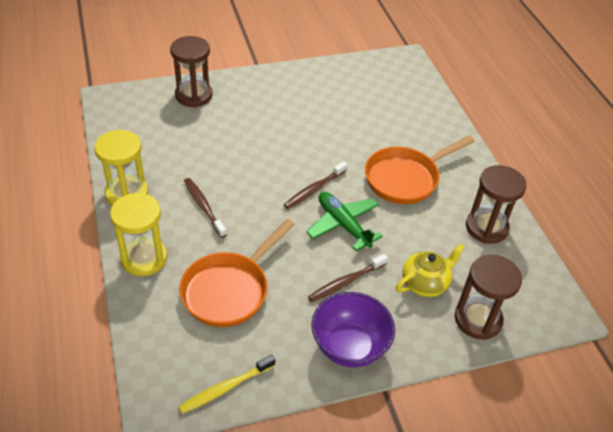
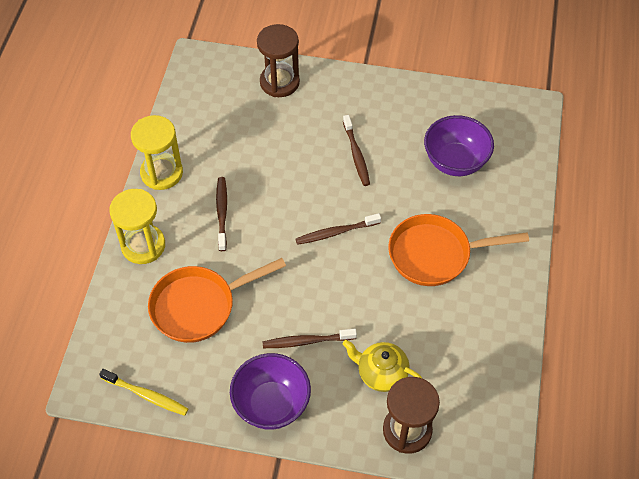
camera: 30 degrees right, 10 degrees up
yellow toothbrush [179,355,275,414] -> yellow toothbrush turned 150 degrees counterclockwise [99,369,188,416]
green plane [306,192,383,251] -> none
yellow teapot [396,244,465,297] -> yellow teapot turned 150 degrees counterclockwise [343,340,422,392]
brown hourglass [466,165,527,244] -> none
none -> brown toothbrush [343,115,370,186]
none -> purple bowl [424,115,494,176]

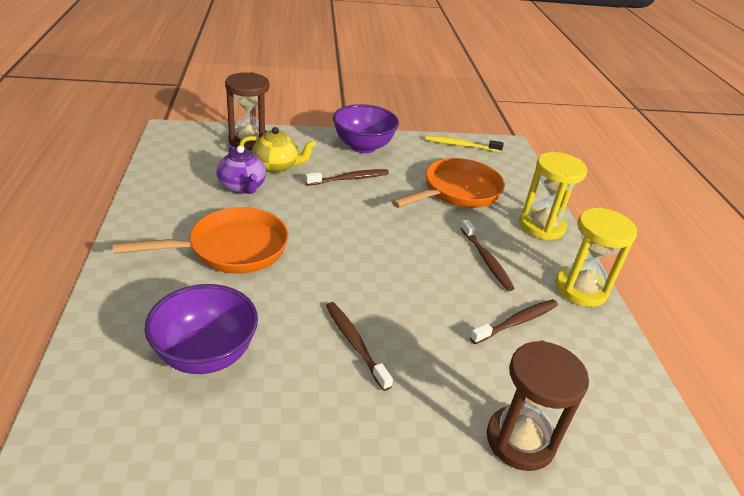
camera: 160 degrees right, 20 degrees down
brown toothbrush [295,213,381,245] -> brown toothbrush moved to [470,299,558,344]
none -> purple teapot [216,146,266,194]

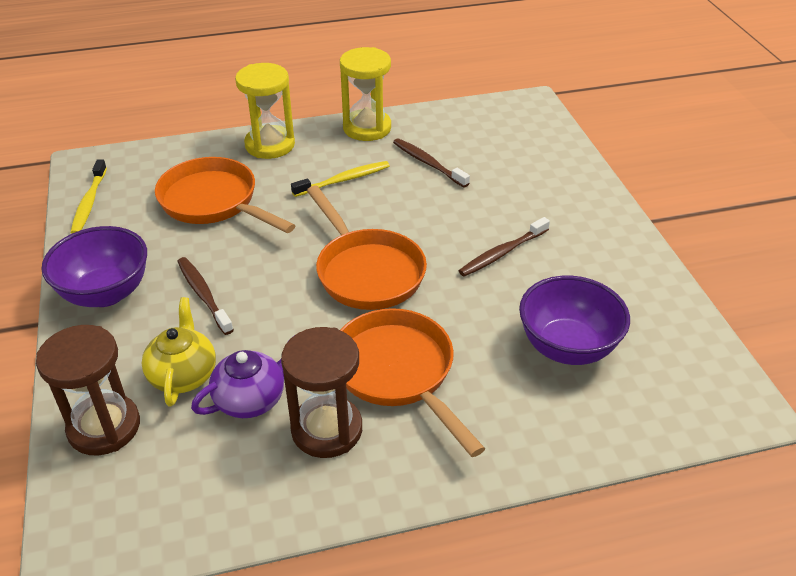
camera: 95 degrees left, 5 degrees up
brown toothbrush [461,220,515,291] -> yellow toothbrush [291,161,390,197]
brown hourglass [487,341,589,471] -> brown hourglass moved to [281,327,362,458]
none -> orange pan [307,186,427,310]

